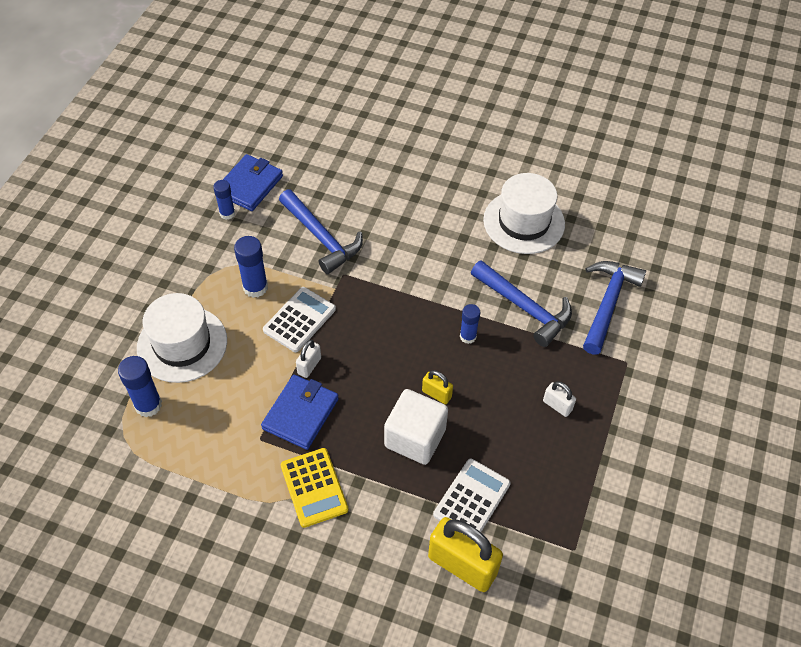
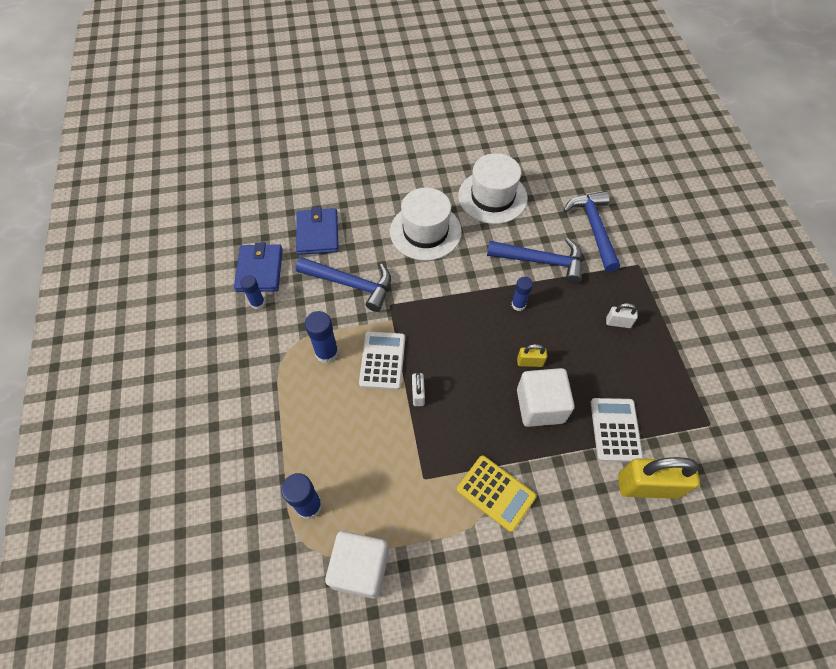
camera: 30 degrees left, 5 degrees up
white hat [137,293,227,383] -> white hat moved to [390,188,462,261]
blue wallet [261,375,339,450] -> blue wallet moved to [296,207,339,255]
none -> white cube [325,531,389,599]

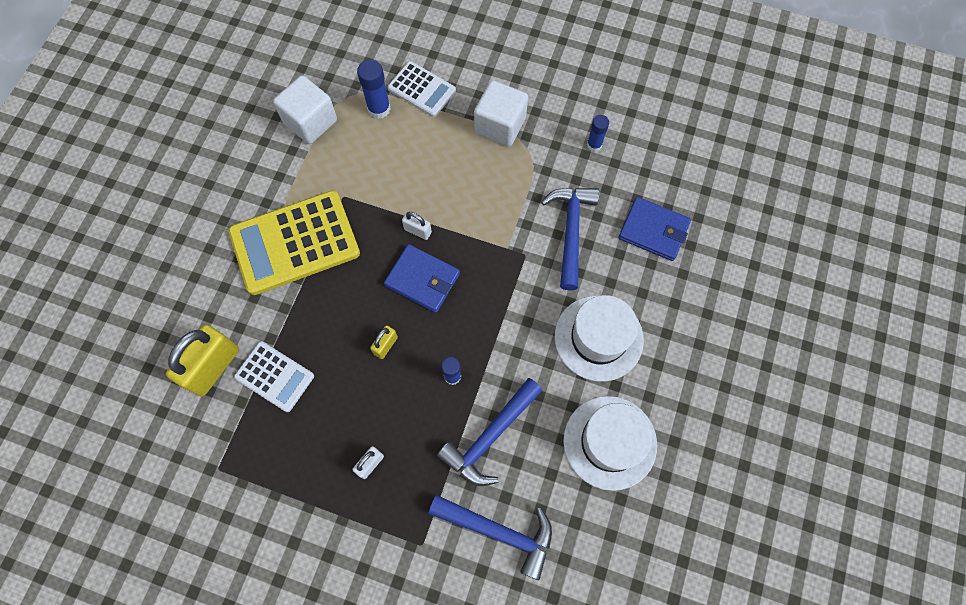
camera: 120 degrees right, 10 degrees up
blue wallet [234,242,283,292] -> blue wallet moved to [384,244,460,313]
blue hammer [296,257,391,312] -> blue hammer turned 135 degrees clockwise [541,188,599,290]
blue glue stick [305,311,339,364] -> none
white calculator [359,331,405,390] -> white calculator moved to [388,61,456,117]
yellow calculator [457,455,537,532] -> yellow calculator [228,190,360,295], size x1.80
white cube [517,368,575,427] -> white cube moved to [474,80,528,147]

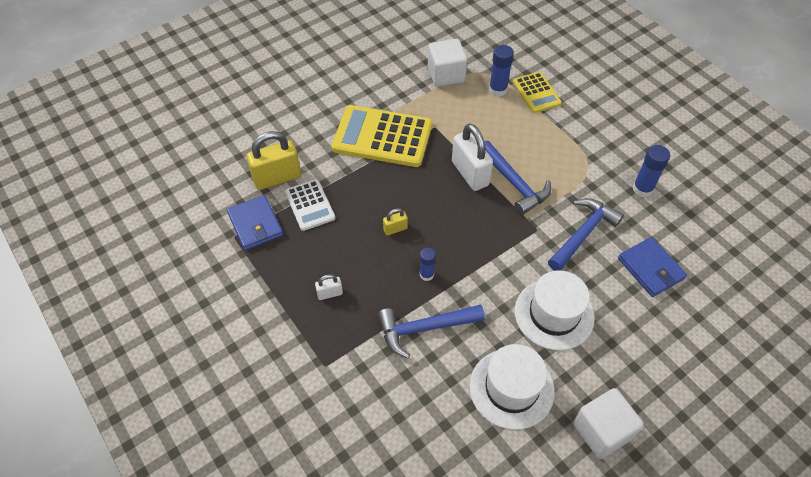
camera: 35 degrees right, 15 degrees down
blue wallet [384,244,460,313] -> blue wallet moved to [227,195,283,250]
white calculator [388,61,456,117] -> yellow calculator [513,72,562,113]
white padlock [402,212,432,240] -> white padlock [452,124,493,191], size x2.08
blue hammer [428,495,552,580] -> blue hammer moved to [485,141,551,215]
white cube [474,80,528,147] -> white cube moved to [573,388,644,459]
blue glue stick [587,115,609,152] -> blue glue stick [633,145,670,197], size x1.52

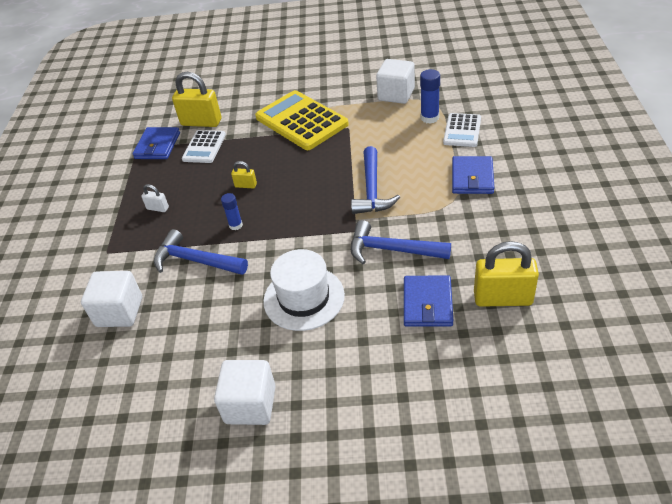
camera: 40 degrees right, 10 degrees down
white padlock [452,124,493,191] -> none
white hat [469,344,555,430] -> none
yellow calculator [513,72,562,113] -> white calculator [443,113,481,147]
blue hammer [548,198,624,271] -> blue hammer turned 150 degrees counterclockwise [351,220,451,264]
blue glue stick [633,145,670,197] -> none
none -> white cube [81,271,142,327]
none -> blue wallet [452,156,494,194]
none -> yellow padlock [474,241,539,307]

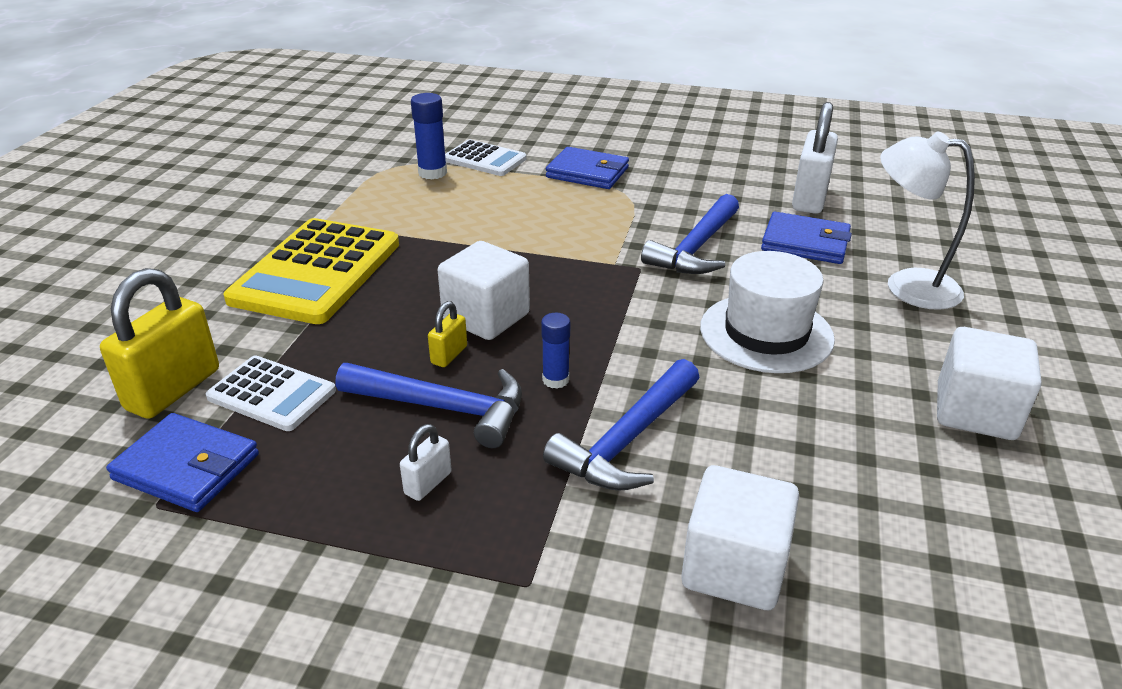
camera: 80 degrees left, 10 degrees down
yellow calculator [255,90,349,150] -> yellow calculator turned 45 degrees counterclockwise [224,218,399,324]
blue hammer [351,146,400,214] -> blue hammer moved to [336,363,522,448]
white cube [376,59,415,104] -> white cube moved to [438,241,530,340]
yellow padlock [474,241,539,307] -> white padlock [792,102,838,214]
none -> white lamp [880,132,975,310]

